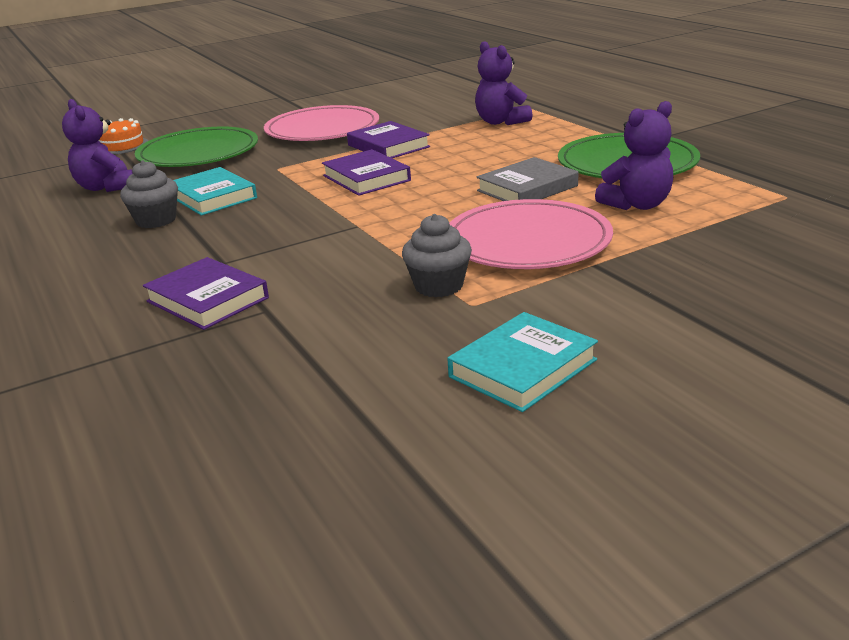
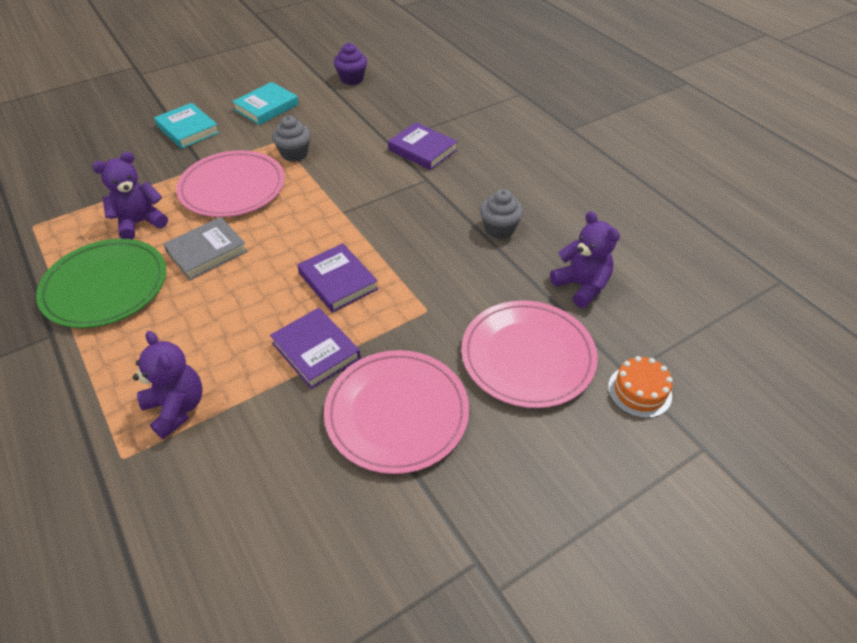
camera: 175 degrees right, 20 degrees up
green plate [135,126,258,167] -> pink plate [461,300,598,408]
turquoise book [174,167,257,216] -> turquoise book moved to [154,103,220,149]
none -> purple cupcake [334,43,367,85]

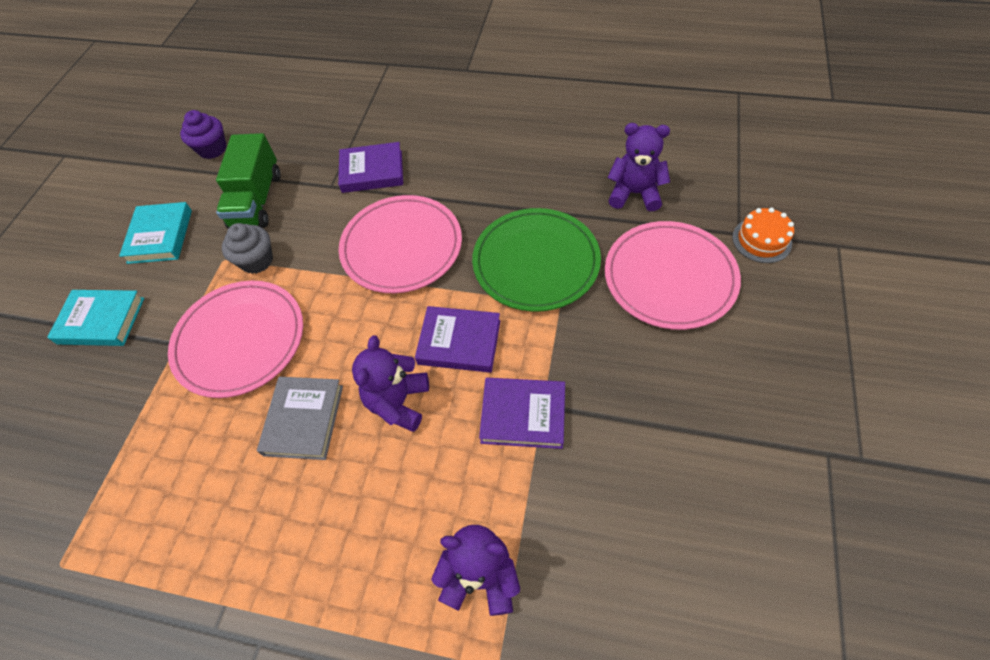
camera: 40 degrees left, 10 degrees up
green plate [36,239,166,328] -> green plate moved to [472,208,601,312]
purple teddy bear [92,152,168,239] -> purple teddy bear moved to [352,335,429,432]
pink plate [324,350,469,474] -> pink plate moved to [339,195,462,293]
grey cupcake [480,189,523,239] -> none
none -> green truck [216,133,281,228]

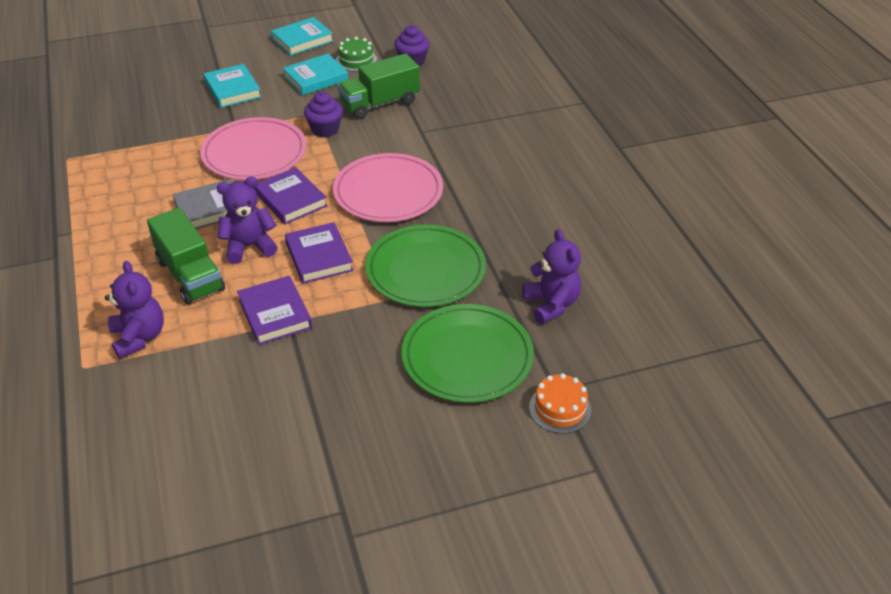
camera: 55 degrees right, 15 degrees down
grey cupcake [222,223,273,274] -> purple cupcake [304,92,343,137]
purple book [338,142,403,193] -> purple book moved to [254,167,327,224]
pink plate [605,221,741,330] -> green plate [401,304,534,403]
none -> green truck [147,208,225,305]
none -> turquoise book [271,17,334,56]
none -> green cake [336,37,377,72]

